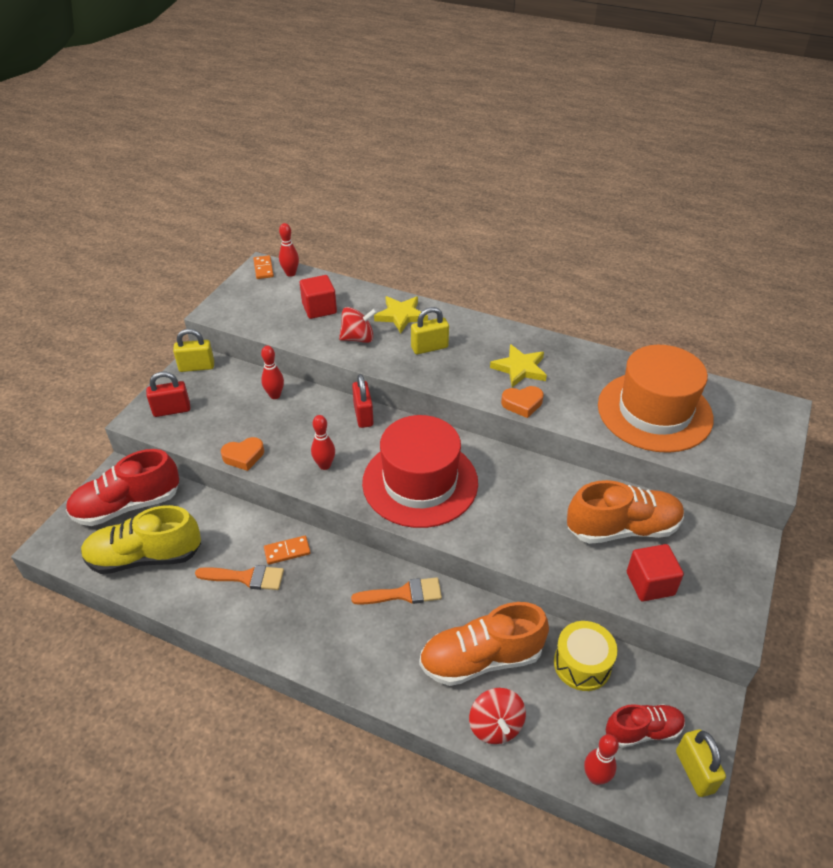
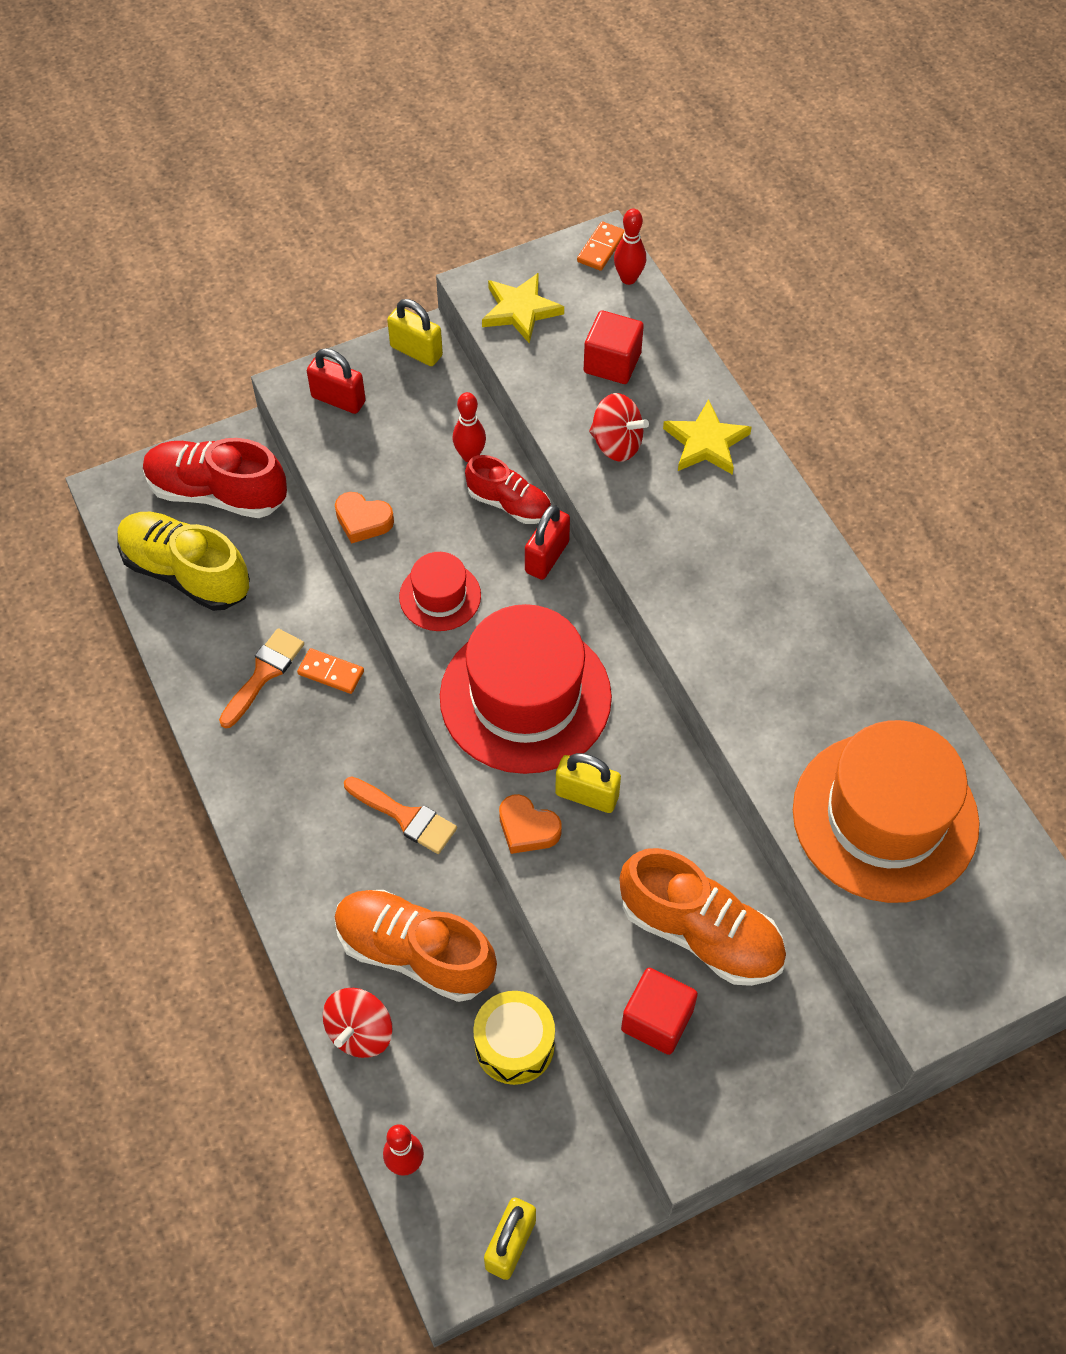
camera: 40 degrees right, 15 degrees up
orange brush [195,565,284,590] -> orange brush turned 105 degrees counterclockwise [219,628,304,728]
red bowling pin [311,415,335,470] -> red hat [399,552,481,631]
yellow padlock [411,307,449,354] -> yellow padlock moved to [555,753,621,813]
yellow star [490,344,547,387] -> yellow star moved to [482,272,564,343]
orange heart [501,386,544,418] -> orange heart moved to [499,794,562,854]
red shoe [606,704,685,748] -> red shoe moved to [465,455,551,524]

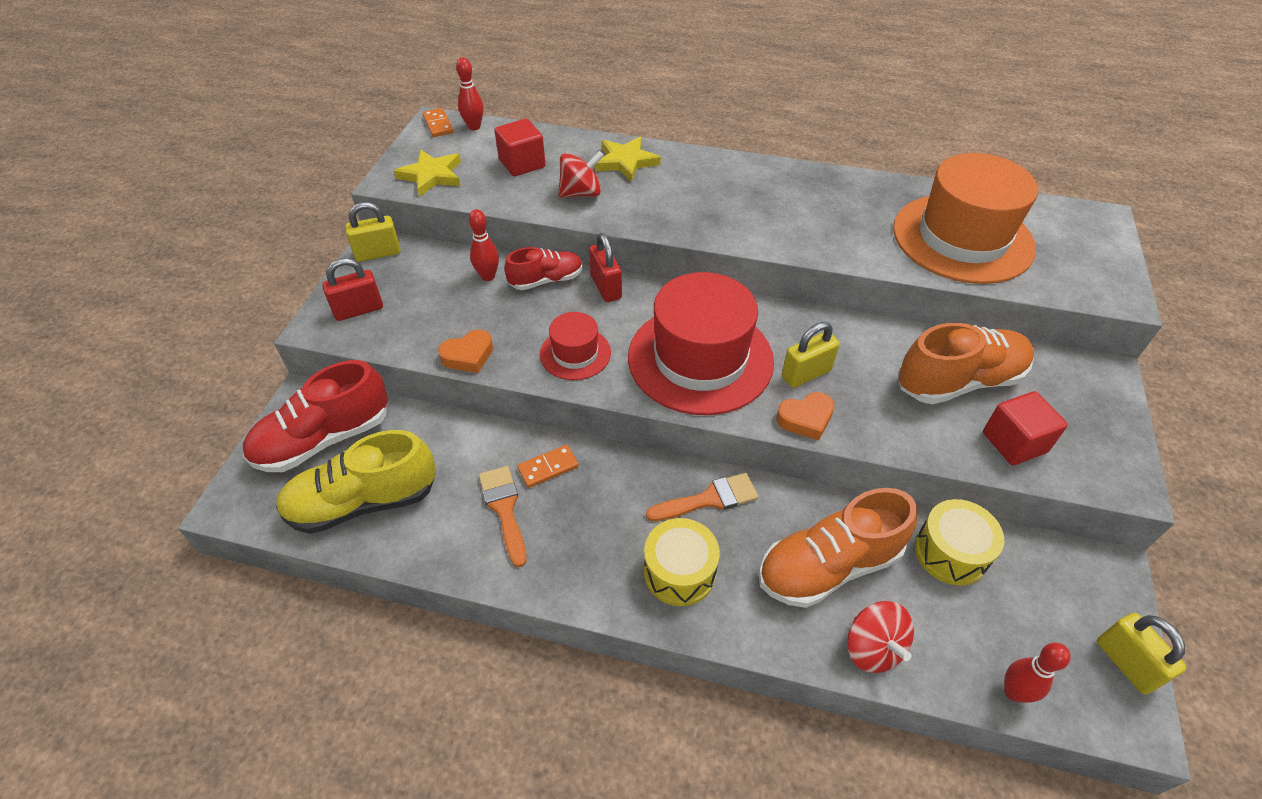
camera: 50 degrees left, 10 degrees down
none -> yellow drum [644,518,720,606]

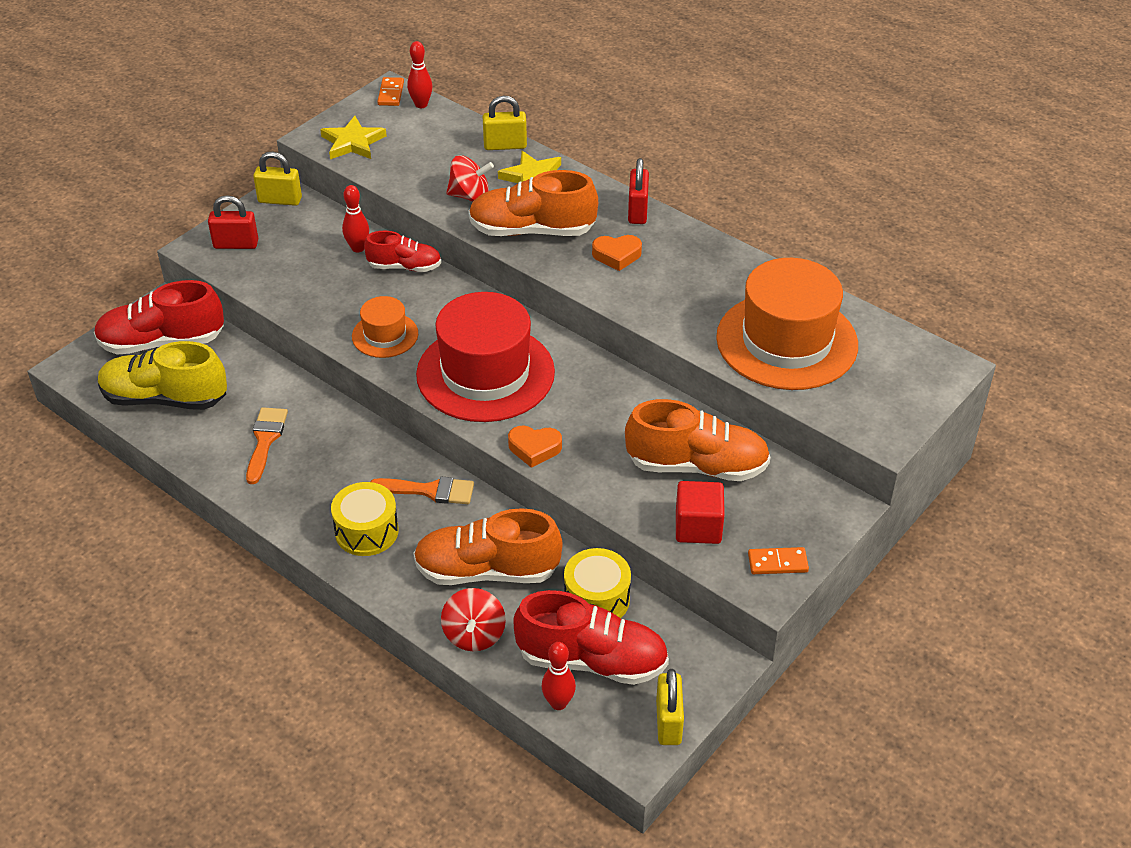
camera: 25 degrees right, 5 degrees down
orange heart [438,329,493,373] -> orange heart moved to [592,235,642,271]
red cube [494,119,546,176] -> none
orange domino [517,445,579,488] -> orange domino moved to [748,547,809,574]
red hat [540,312,611,380] -> orange hat [352,296,418,358]
red padlock [589,233,622,302] -> red padlock moved to [628,158,649,224]
yellow padlock [782,322,840,388] -> yellow padlock moved to [483,95,527,150]
none -> orange shoe [468,170,598,236]
none -> red shoe [514,590,669,685]

